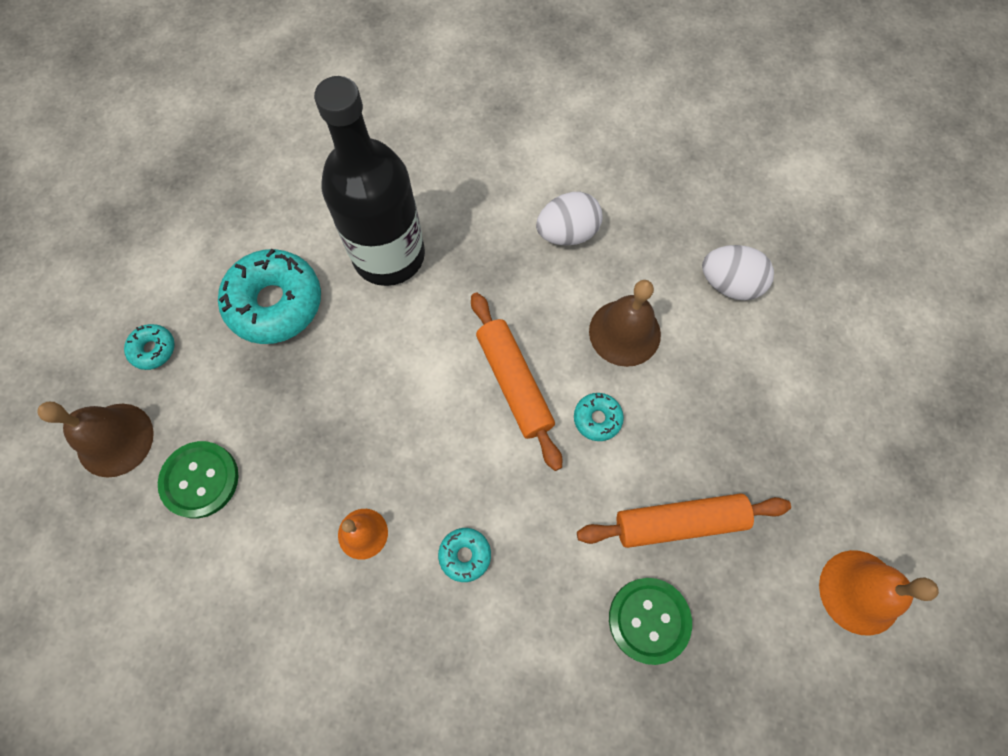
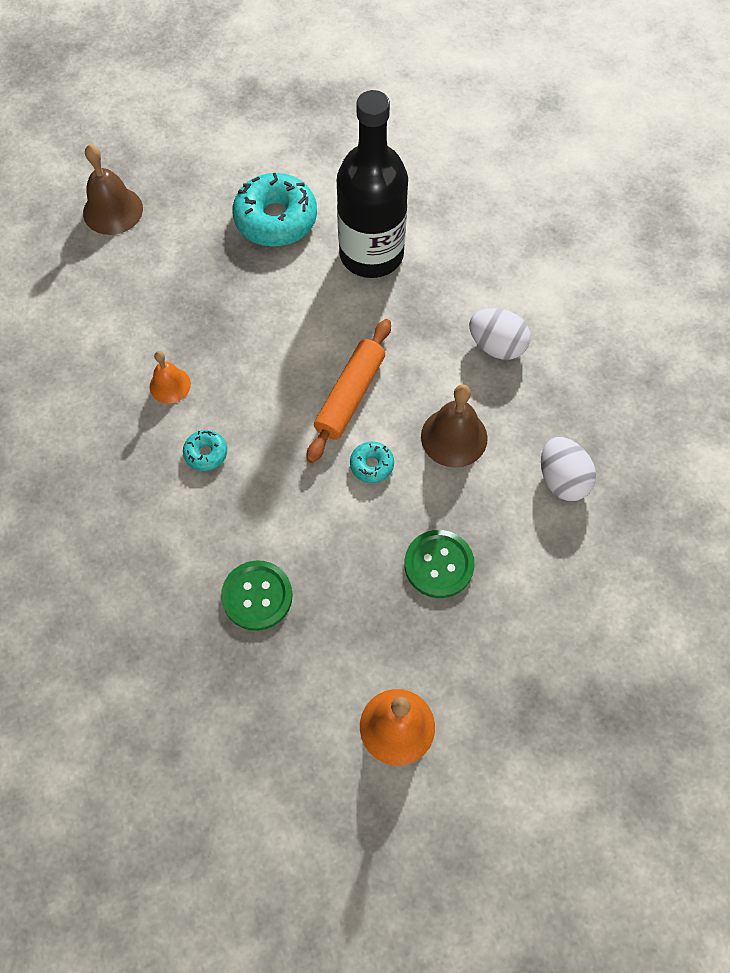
camera: 50 degrees right, 5 degrees down
turquoise donut [124,324,175,370] -> none
green button [158,441,239,518] -> green button moved to [404,530,475,598]
orange rolling pin [577,493,791,548] -> none

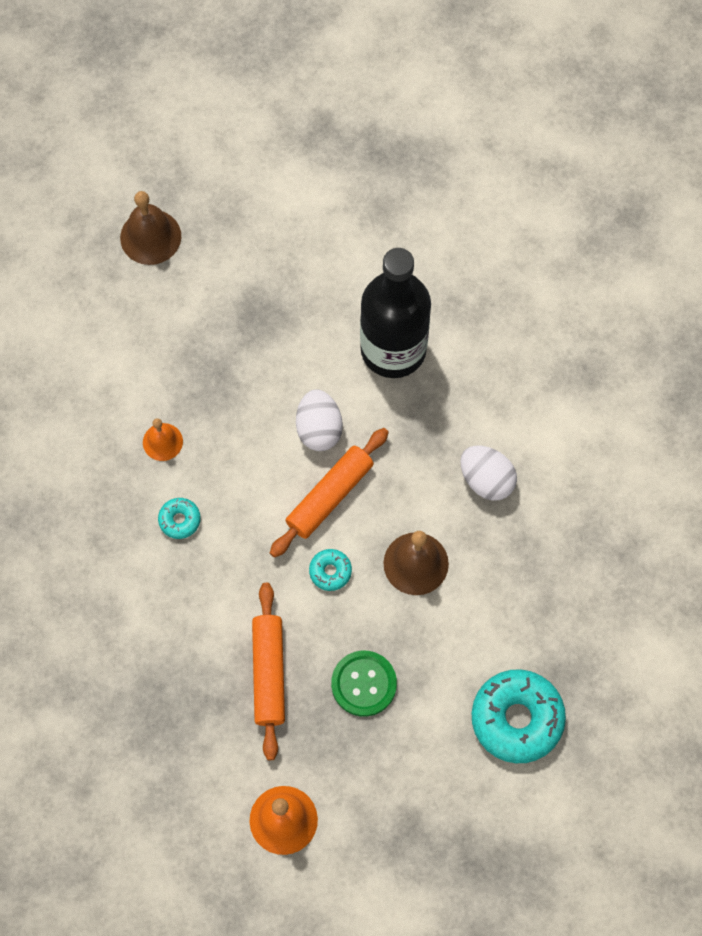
camera: 15 degrees right, 5 degrees up
green button [221,560,293,631] -> none
turquoise donut [232,173,317,247] -> turquoise donut moved to [472,669,566,763]
white egg [541,437,596,501] -> white egg moved to [296,389,343,451]
none -> orange rolling pin [252,583,285,760]

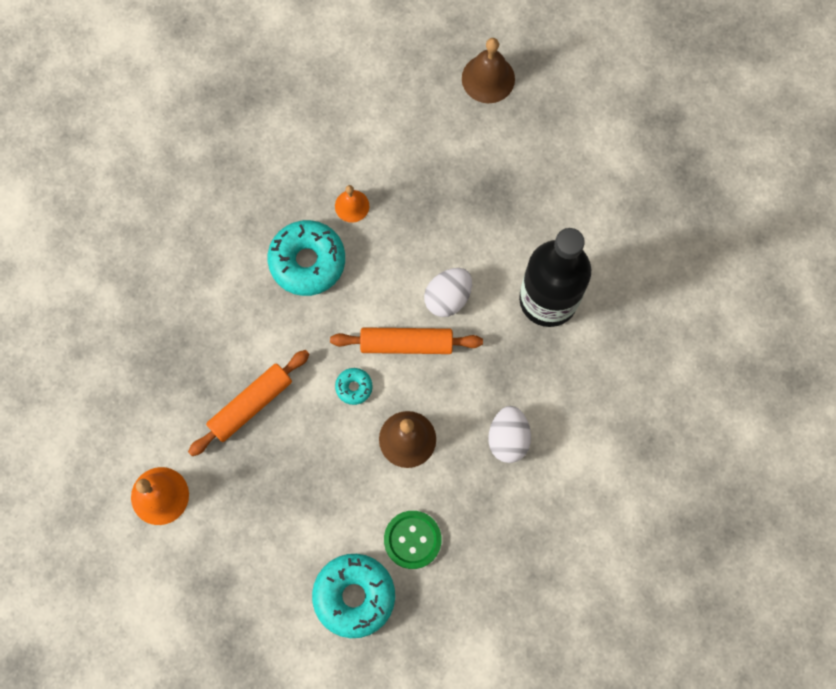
camera: 50 degrees right, 5 degrees up
turquoise donut [158,498,201,539] -> turquoise donut [267,220,345,296], size x2.13
green button [331,651,397,717] -> green button moved to [384,511,441,569]

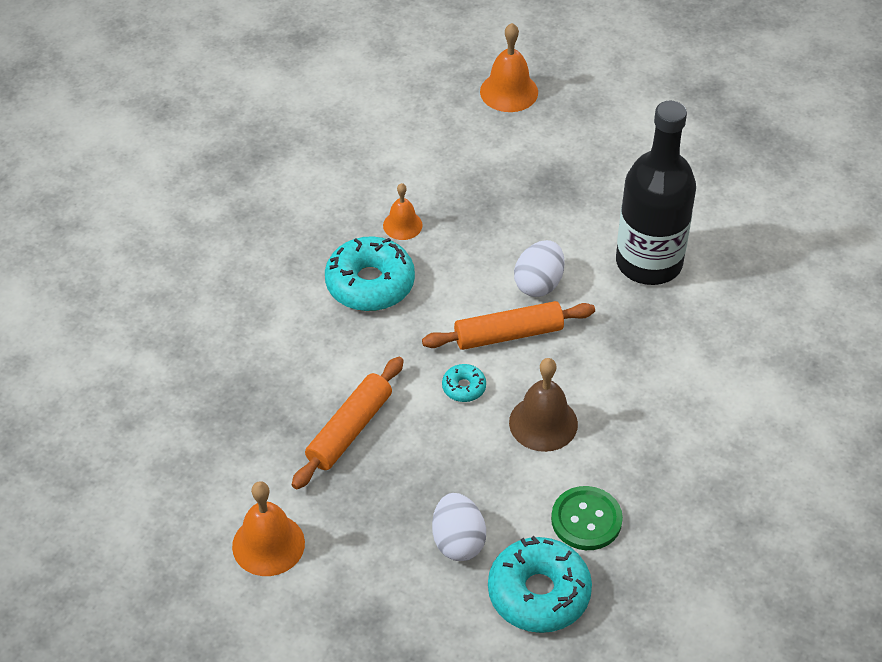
camera: 15 degrees left, 25 degrees down
brown bell [462,38,515,103] -> orange bell [480,23,538,112]
white egg [488,406,531,463] -> white egg moved to [432,493,486,561]

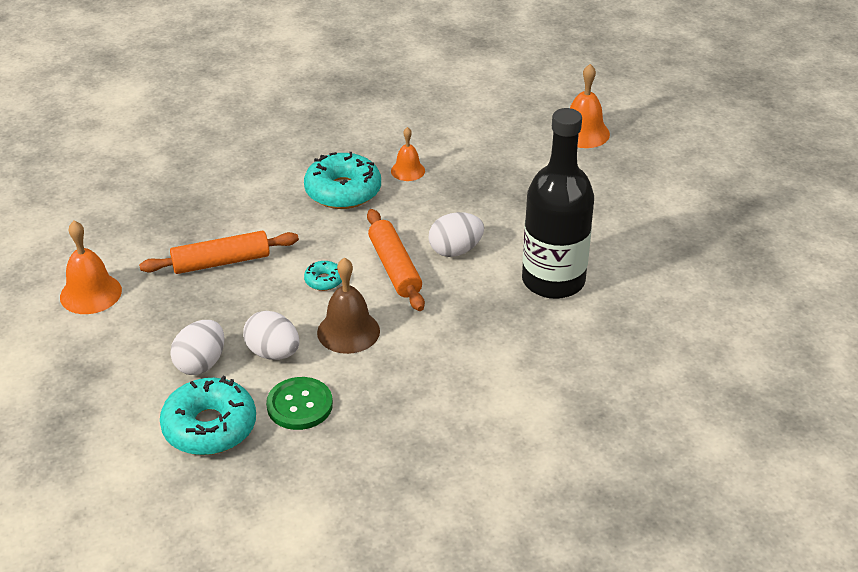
camera: 40 degrees right, 10 degrees down
orange rolling pin [422,301,595,350] -> orange rolling pin turned 45 degrees clockwise [367,209,425,311]
none -> white egg [243,311,300,360]

